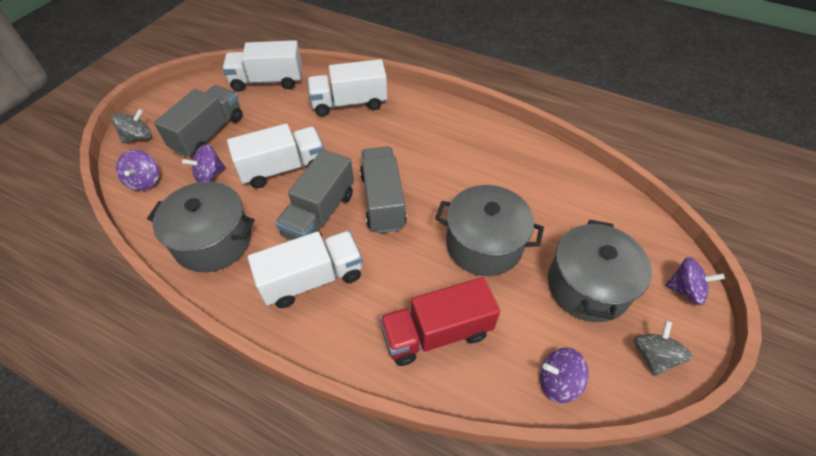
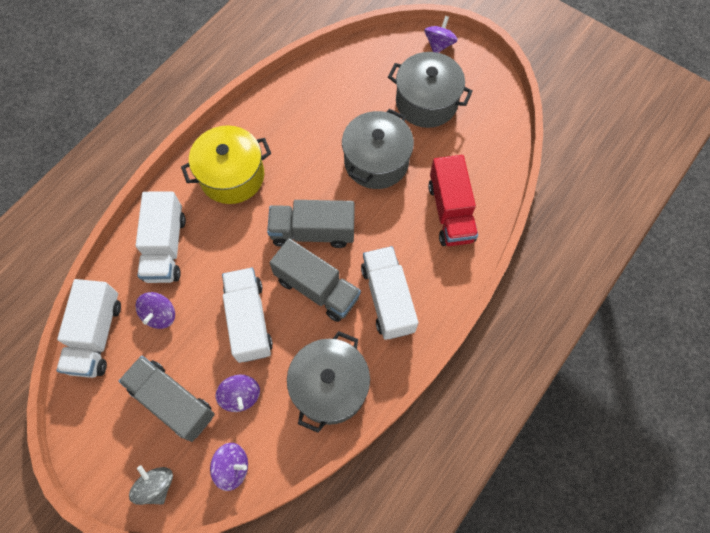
camera: 80 degrees left, 15 degrees up
purple spinning top [540,347,589,403] -> purple spinning top moved to [136,292,175,329]
grey spinning top [633,320,693,376] -> none
none -> yellow pot [181,125,271,204]

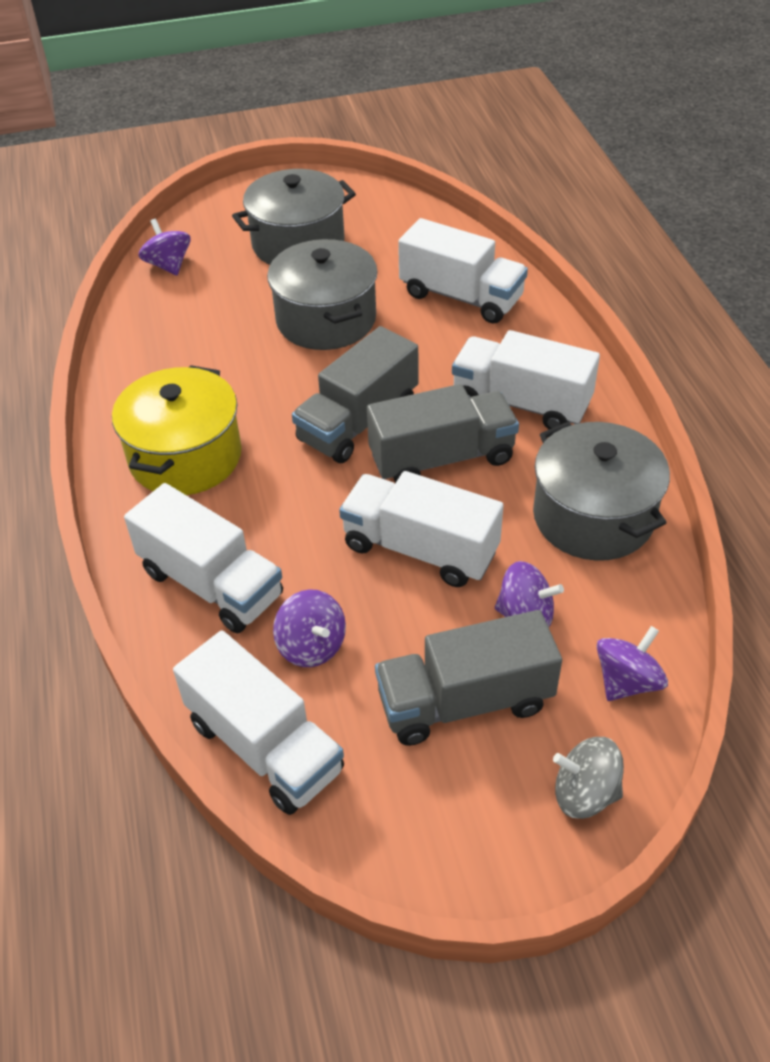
camera: 50 degrees left, 20 degrees down
purple spinning top [424,16,458,53] -> purple spinning top moved to [139,219,191,276]
red truck [428,155,478,246] -> white truck [398,218,528,324]

